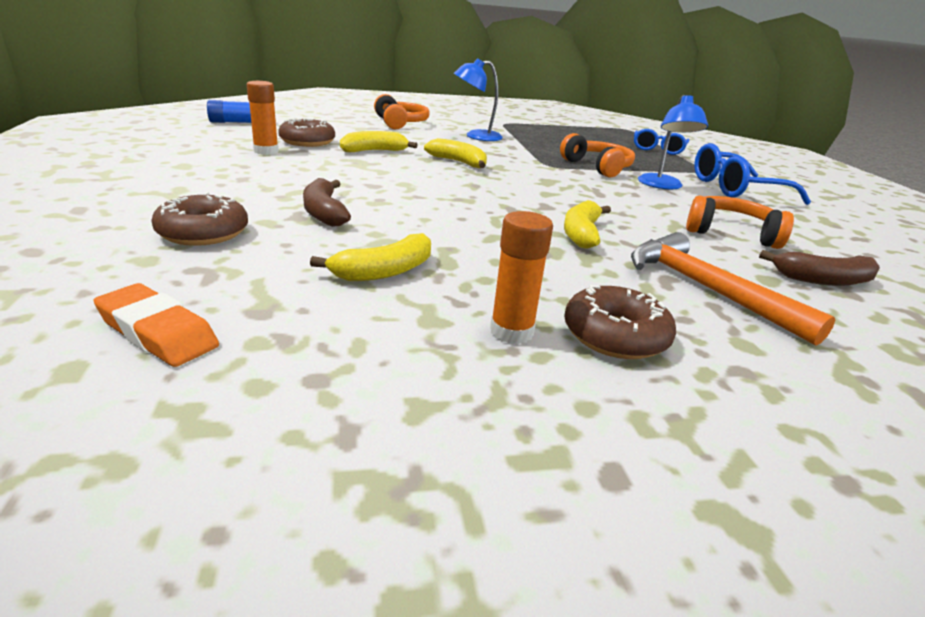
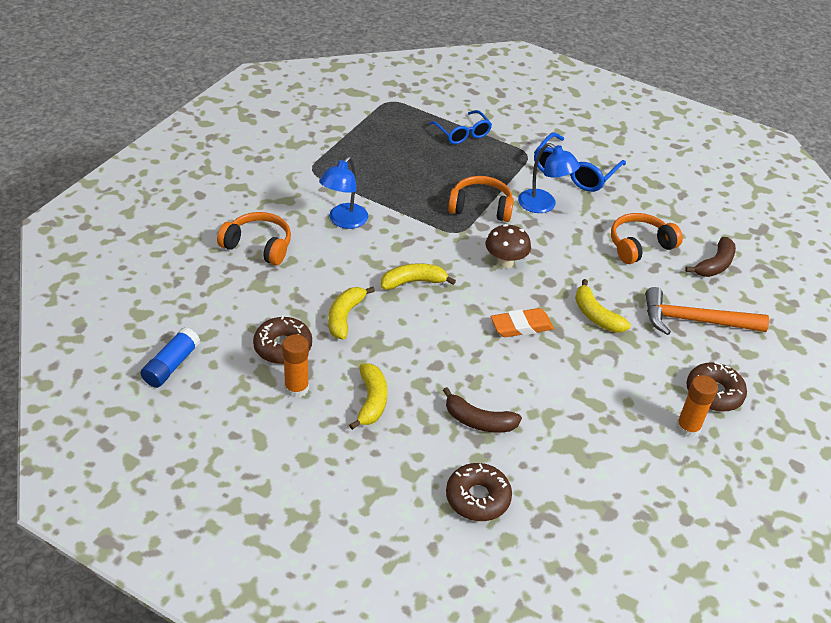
camera: 50 degrees left, 15 degrees up
orange eraser [94,283,219,367] -> orange eraser moved to [491,308,554,337]
yellow banana [310,233,431,281] -> yellow banana moved to [349,363,387,430]
none -> brown mushroom [486,224,531,268]

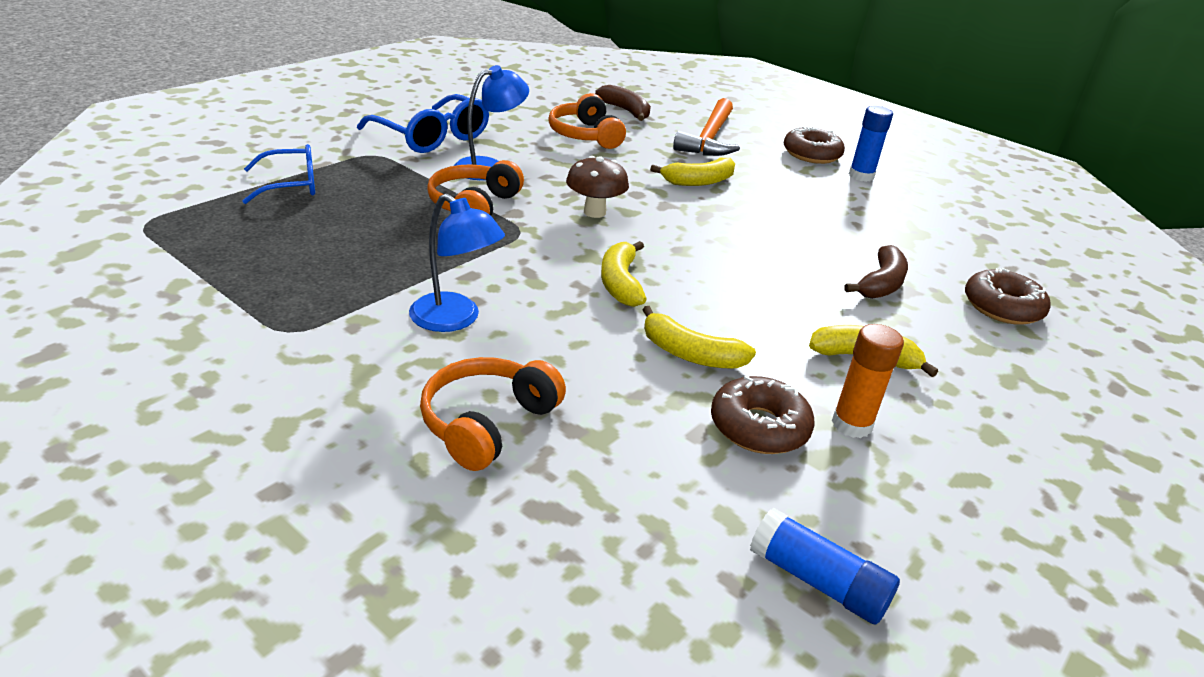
camera: 80 degrees left, 10 degrees down
orange eraser [491,308,554,337] -> none
orange glue stick [676,375,718,438] -> blue glue stick [849,106,893,182]

